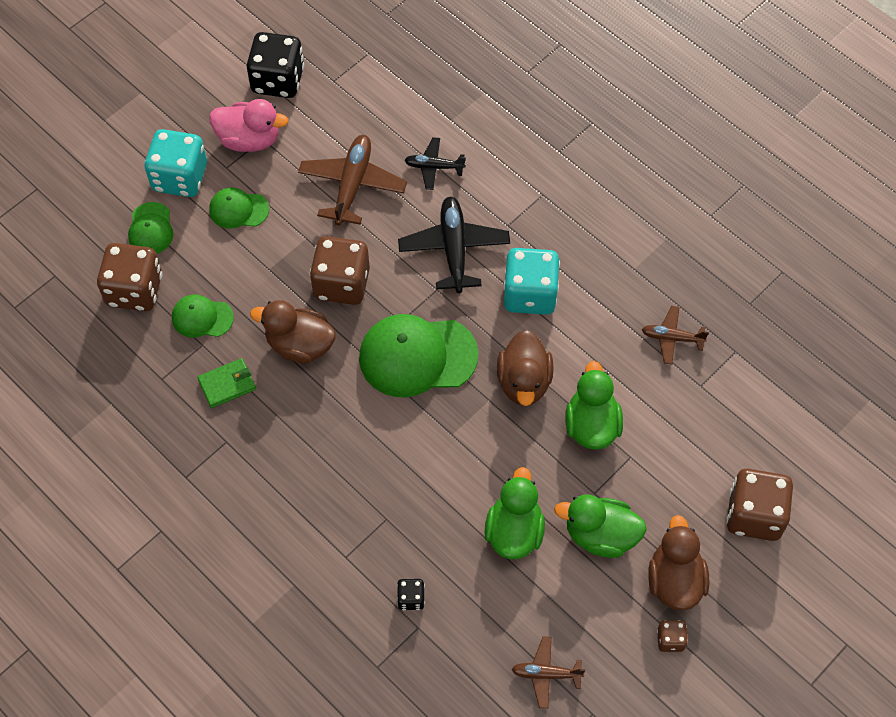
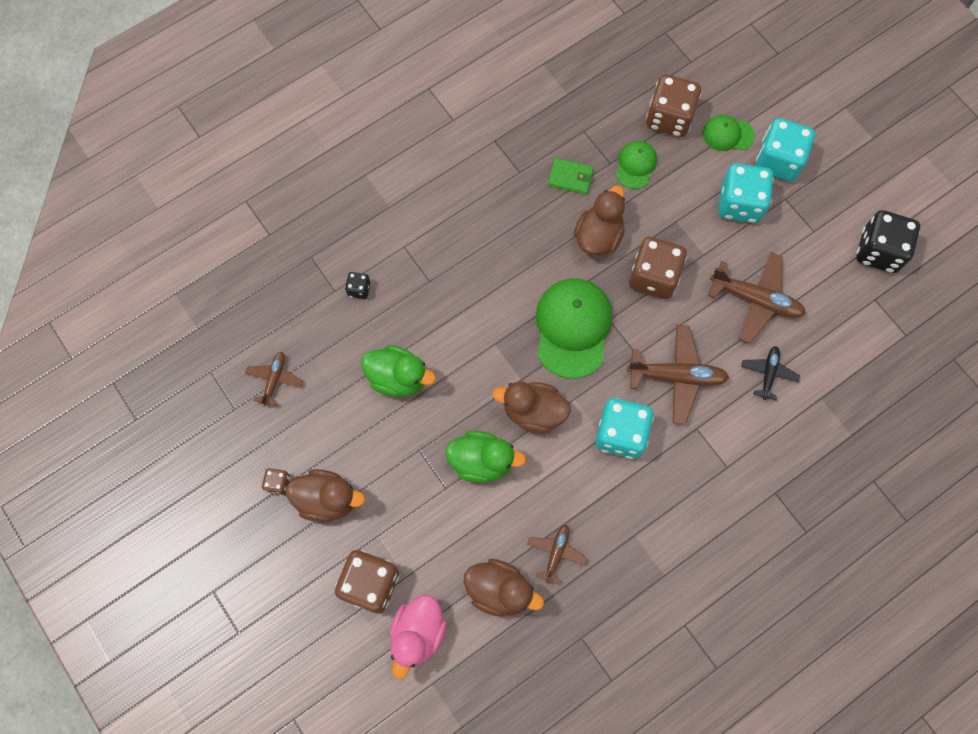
camera: 100 degrees right, 10 degrees up
green wallet [197,358,256,408] -> green wallet turned 60 degrees counterclockwise [548,158,594,195]
pink duck [209,99,288,152] -> pink duck moved to [390,595,447,679]
green cap [209,188,269,229] -> turquoise dice [718,163,774,223]
black plane [398,197,510,293] -> brown plane [627,325,729,424]
green duck [554,494,647,558] -> none
none -> brown duck [464,559,544,617]

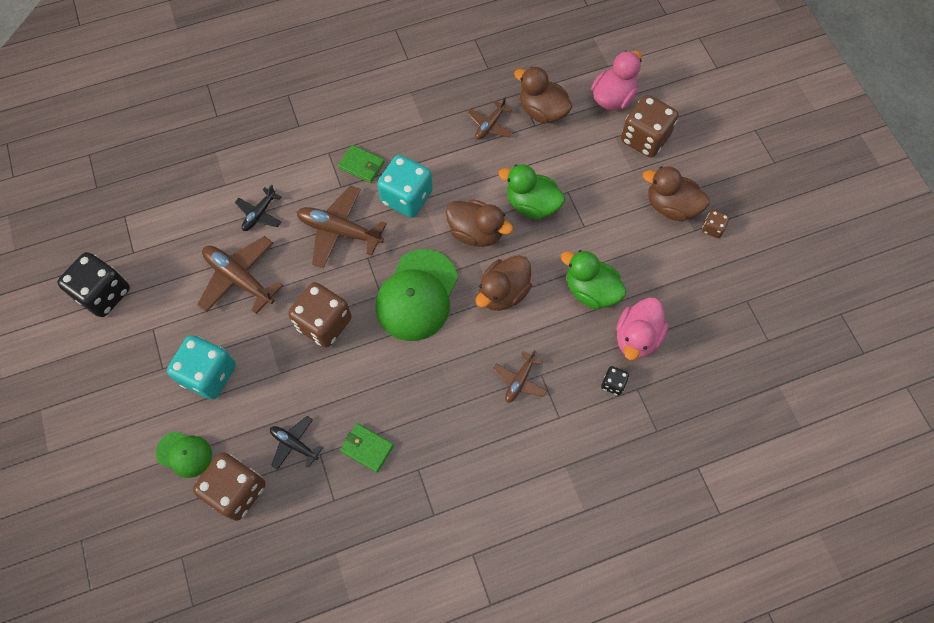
camera: 165 degrees left, 5 degrees down
brown plane [245,352,303,406] -> brown plane moved to [493,350,547,403]
brown duck [574,186,625,256] -> brown duck moved to [476,255,532,311]
green cap [616,141,657,189] -> black plane [270,416,323,470]
turquoise dice [756,118,815,181] -> none
none -> green wallet [338,145,385,183]
none -> pink duck [616,298,668,360]

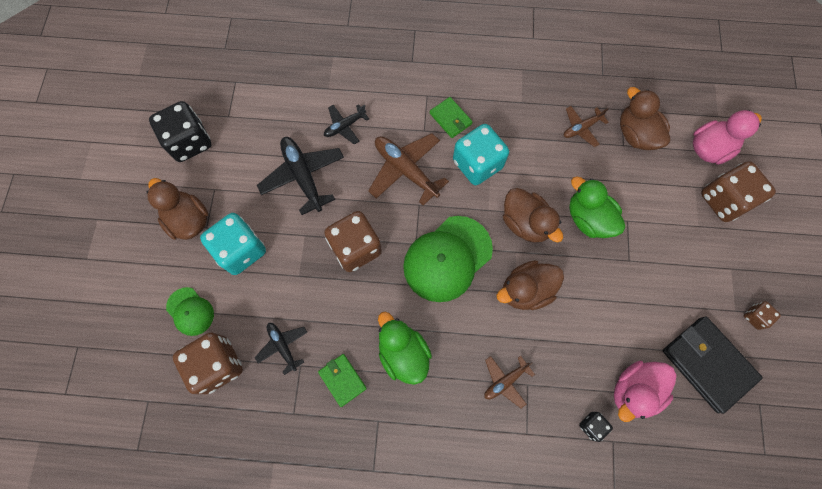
camera: 25 degrees right, 5 degrees up
brown plane [197,236,283,314] -> black plane [257,137,344,215]
green duck [561,250,627,310] -> green duck moved to [378,312,432,385]
brown duck [643,166,710,222] -> brown duck moved to [147,178,209,240]
none -> black wallet [663,316,763,414]

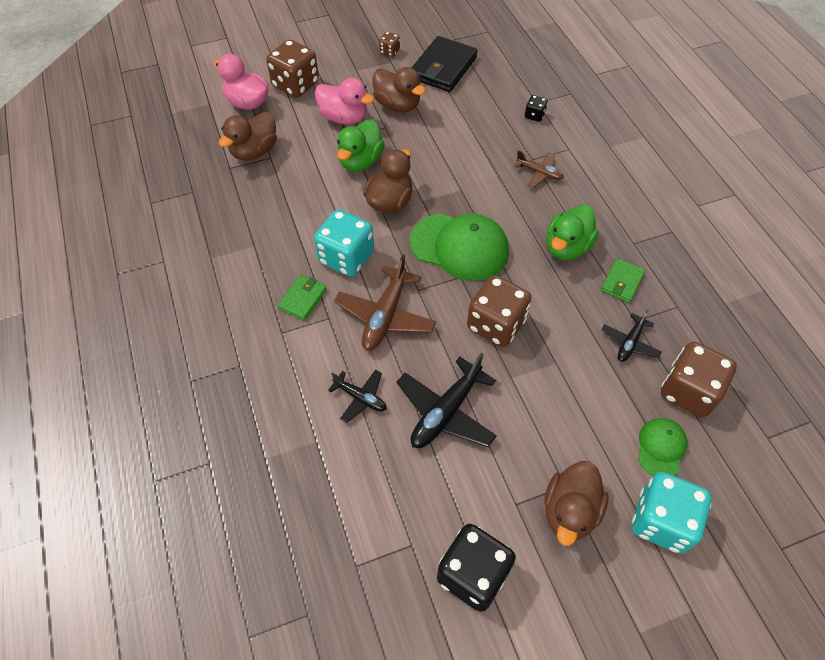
camera: 115 degrees left, 15 degrees down
turquoise dice [200,213,266,275] -> turquoise dice moved to [632,472,712,553]
brown duck [497,260,564,310] -> brown duck moved to [373,67,426,112]
brown plane [564,106,609,147] -> none
pink duck [614,361,676,422] -> pink duck moved to [315,78,374,124]

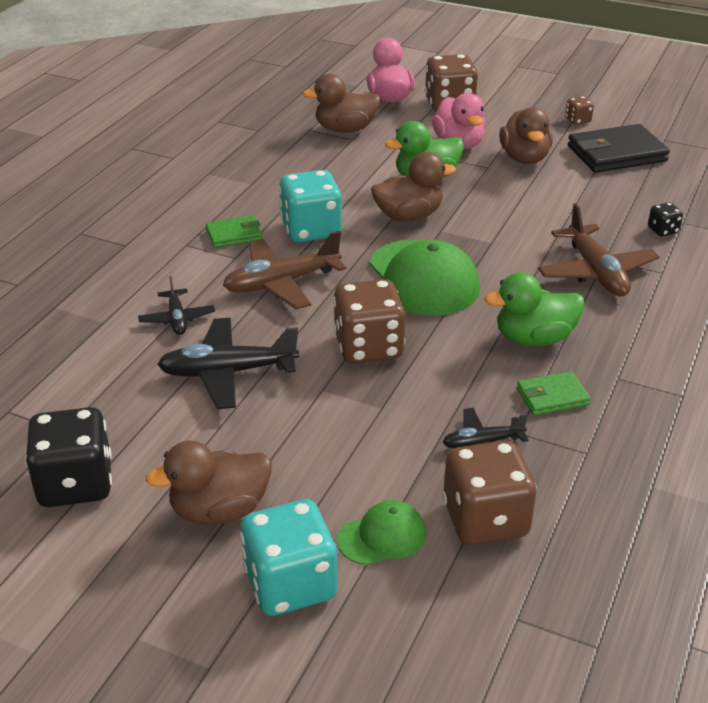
camera: 45 degrees right, 20 degrees down
brown plane [514,150,564,188] -> brown plane [538,203,660,296], size x1.75

